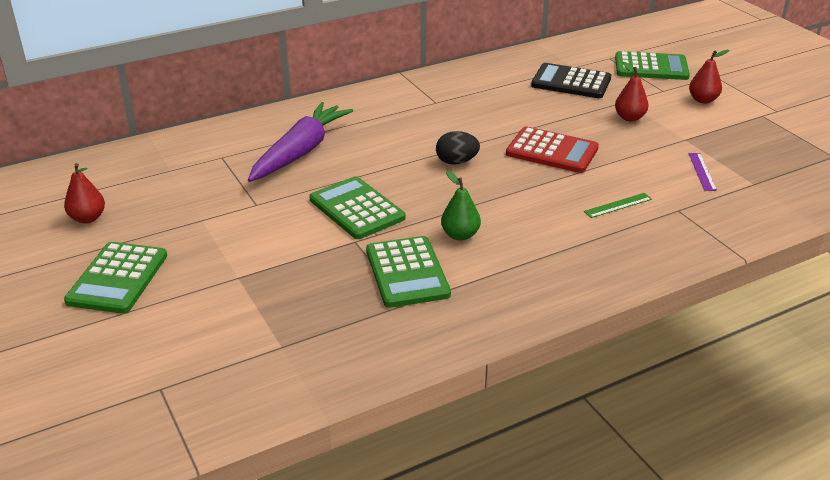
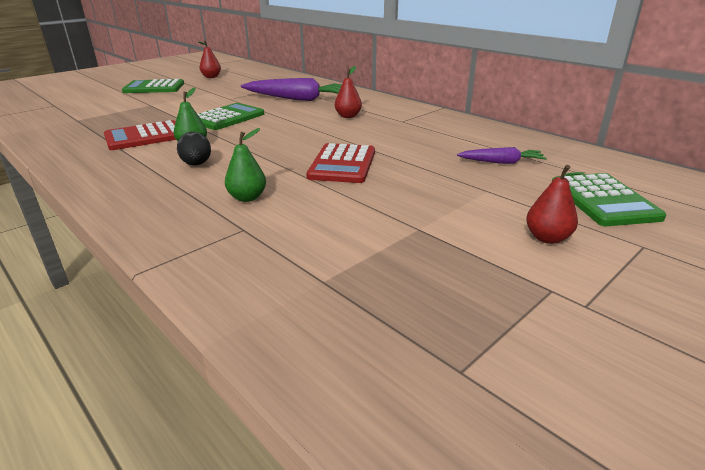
camera: 75 degrees right, 5 degrees down
green calculator [366,236,451,308] -> red calculator [104,120,176,150]
black egg [436,131,480,165] -> black egg moved to [177,132,211,165]
black calculator [531,63,611,98] -> purple carrot [457,147,547,164]
green ruler [584,193,652,218] -> green pear [225,128,266,202]
red pear [615,62,648,122] -> red pear moved to [335,66,362,118]
purple ruler [689,153,717,191] -> none

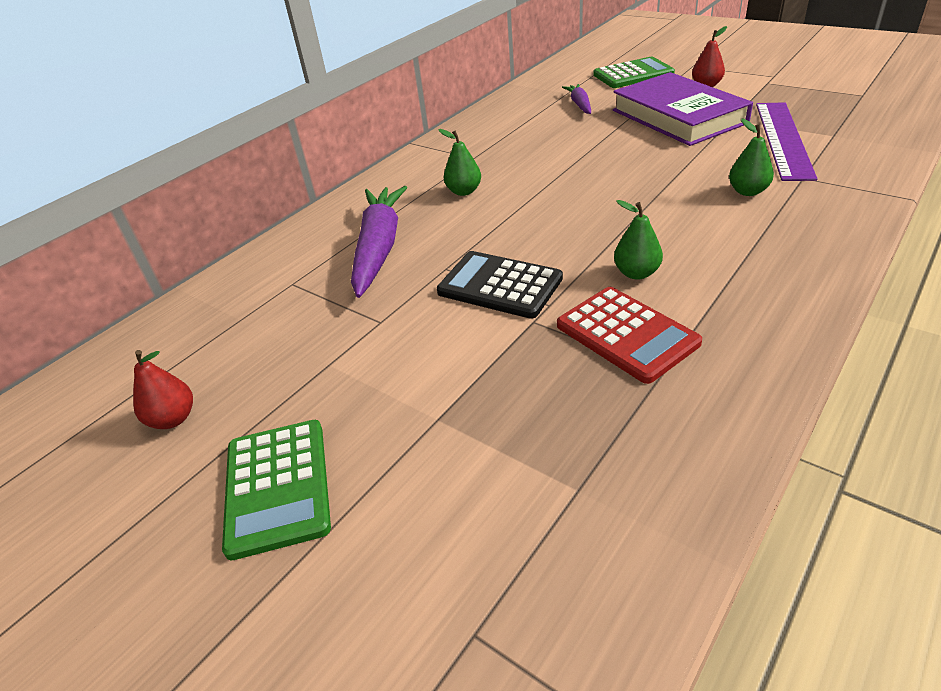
camera: 95 degrees left, 10 degrees up
black egg [177,132,211,165] -> none
green calculator [198,103,264,130] -> black calculator [437,251,563,319]
red calculator [306,143,375,183] -> none
red pear [335,66,362,118] -> green pear [438,129,481,196]
none -> purple book [613,72,753,146]
none -> purple ruler [756,102,818,181]

